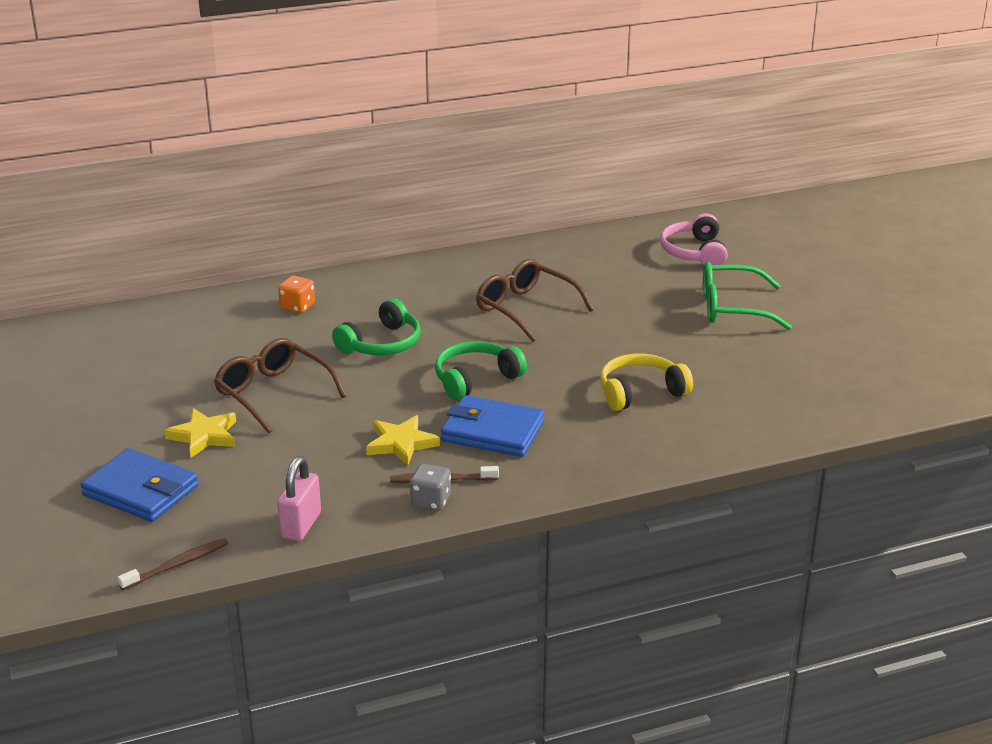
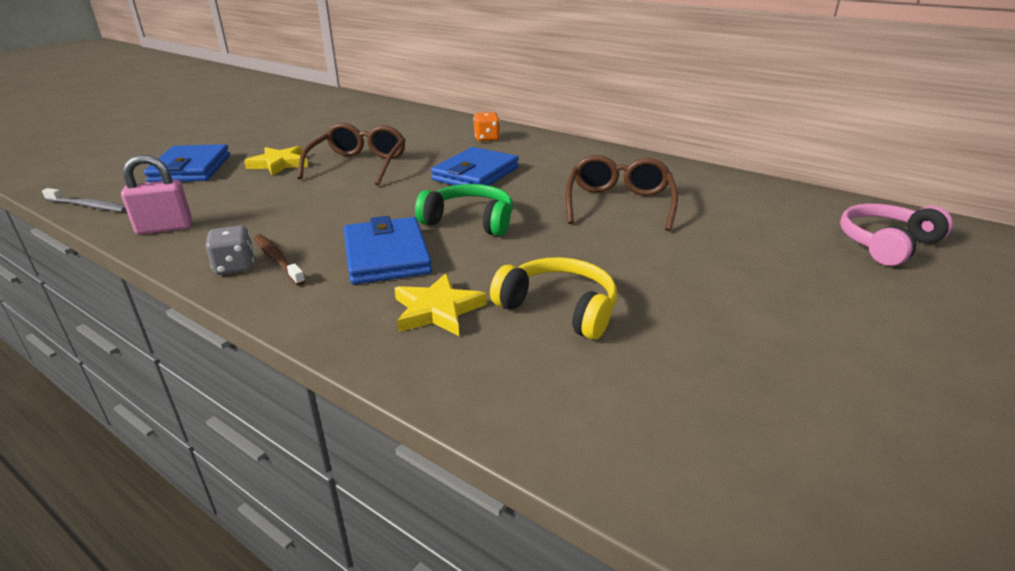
camera: 55 degrees right, 0 degrees up
brown toothbrush [118,538,228,590] -> grey toothbrush [42,188,126,212]
green headphones [332,298,421,355] -> blue wallet [431,147,519,186]
yellow star [366,415,440,466] -> yellow star moved to [394,273,487,336]
green glasses [703,261,792,330] -> none

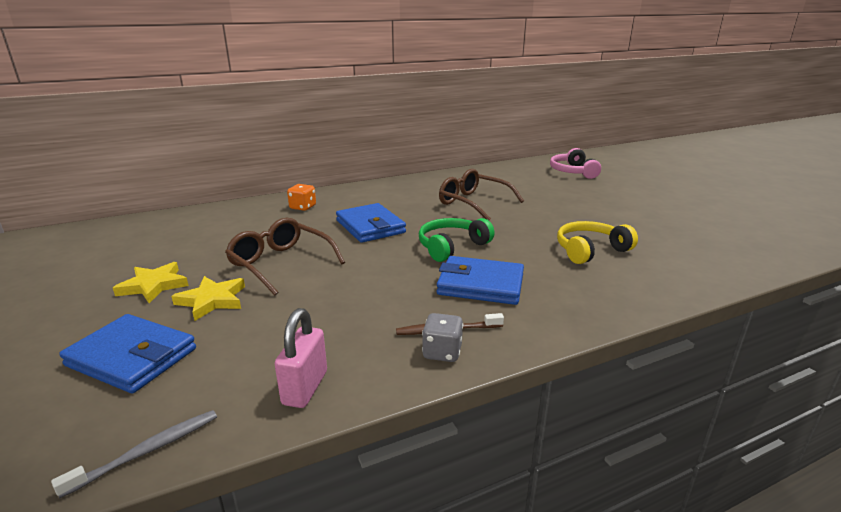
camera: 60 degrees left, 5 degrees down
yellow star [394,273,487,336] -> yellow star moved to [113,262,189,303]

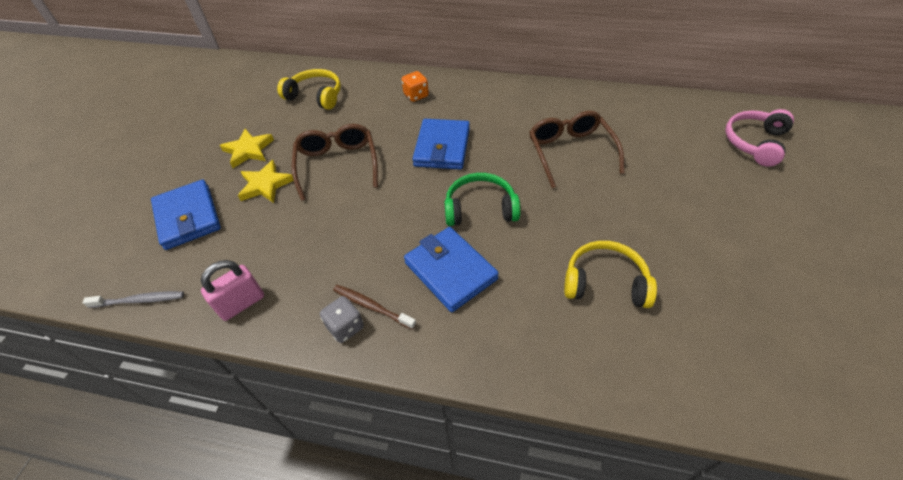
camera: 40 degrees right, 25 degrees up
none -> yellow headphones [277,69,341,110]

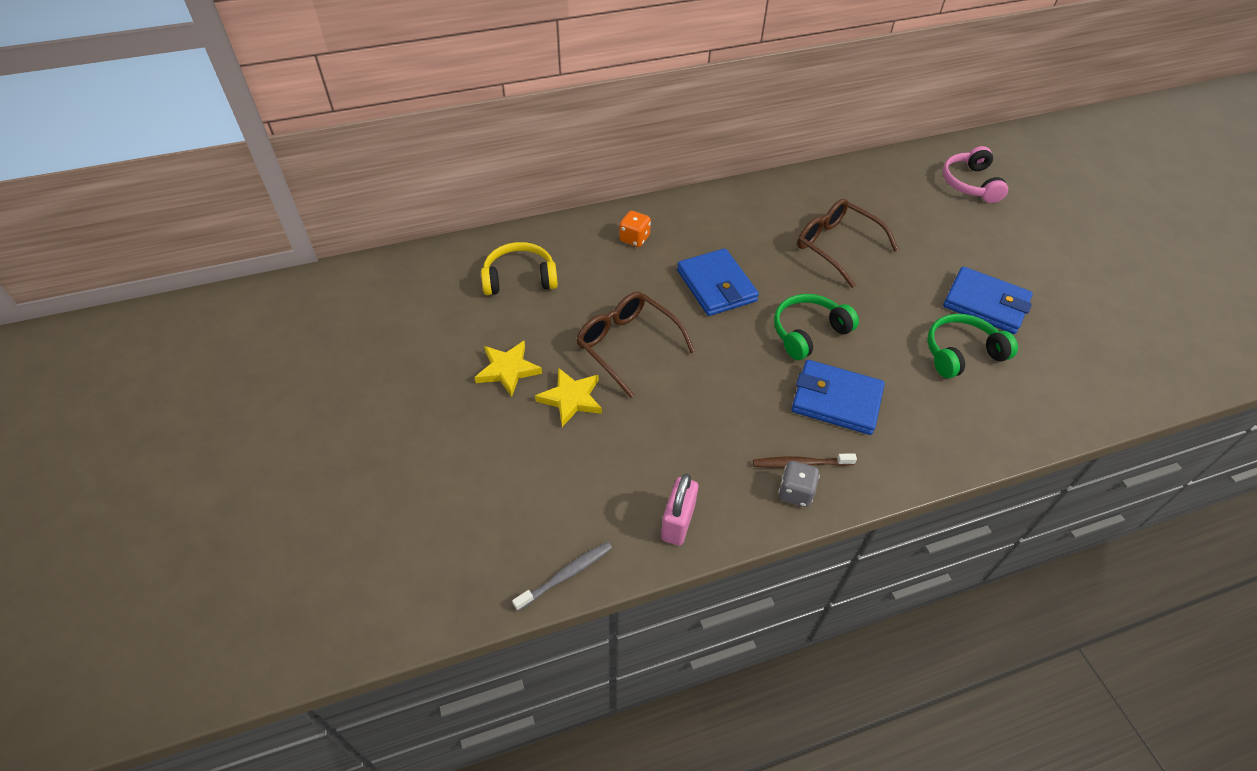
camera: 35 degrees left, 0 degrees up
blue wallet [151,180,221,250] -> blue wallet moved to [943,266,1033,334]
yellow headphones [564,241,657,308] -> green headphones [927,314,1018,378]

